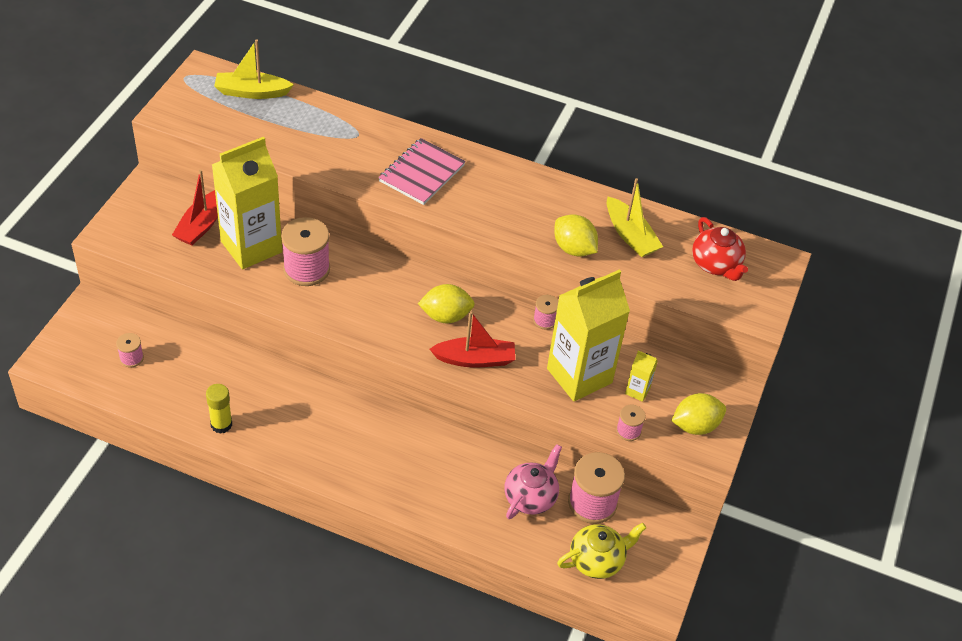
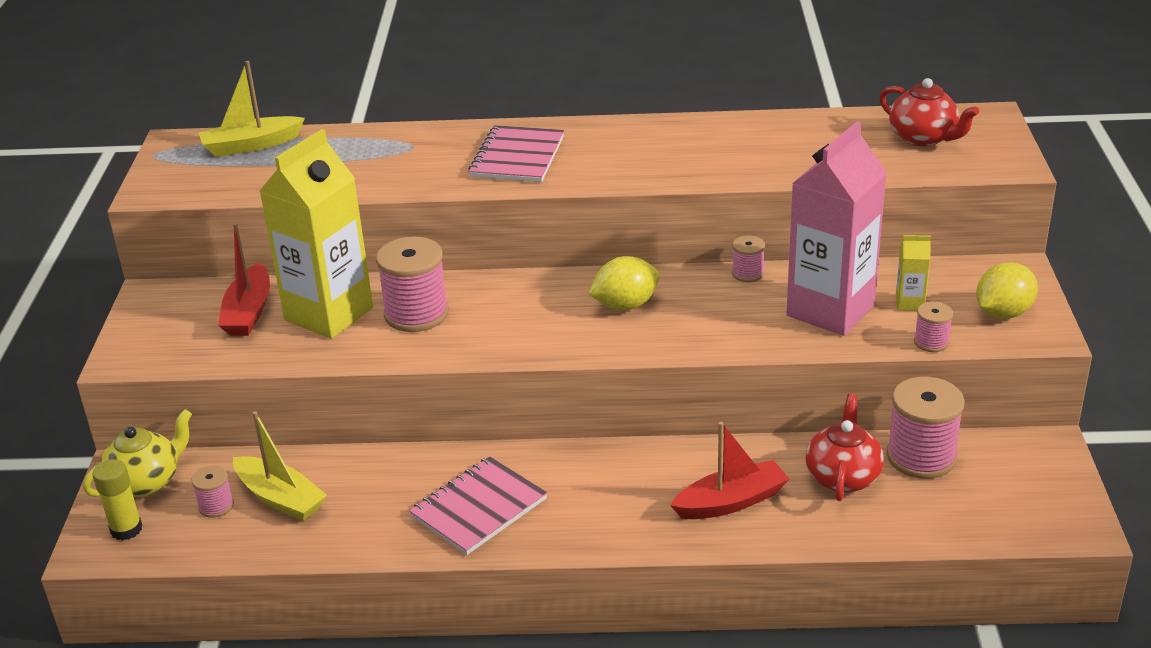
camera: 15 degrees left, 15 degrees down
yellow glue stick [206,384,232,434] -> yellow glue stick moved to [92,459,142,541]
red boat [430,311,515,367] -> red boat moved to [670,422,789,519]
pink teapot [504,444,562,519] -> red teapot [806,394,884,501]
yellow carton [547,270,630,401] -> pink carton [786,121,887,336]
yellow lemon [554,214,598,257] -> none
yellow teapot [557,523,646,579] -> yellow teapot moved to [83,409,192,497]
yellow boat [607,178,663,257] -> yellow boat moved to [233,411,327,521]
none -> pink notebook [409,456,547,555]

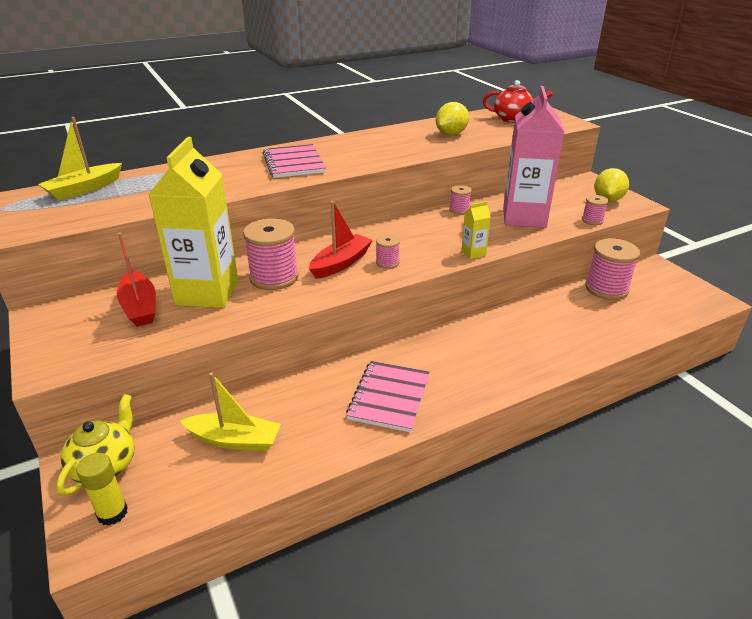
camera: 30 degrees left, 0 degrees up
pink spool [191,466,234,518] -> pink spool moved to [376,234,400,269]
yellow lemon [588,256,660,310] -> yellow lemon moved to [436,102,469,135]
red boat [670,422,789,519] -> red boat moved to [309,201,373,279]
red teapot [806,394,884,501] -> none
yellow carton [896,235,931,311] -> yellow carton moved to [461,201,491,259]

